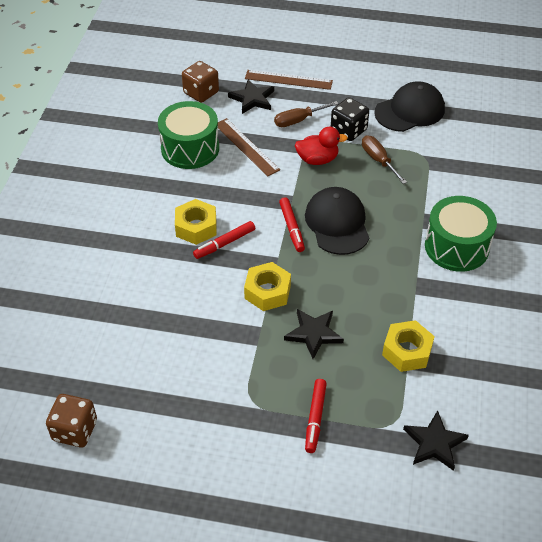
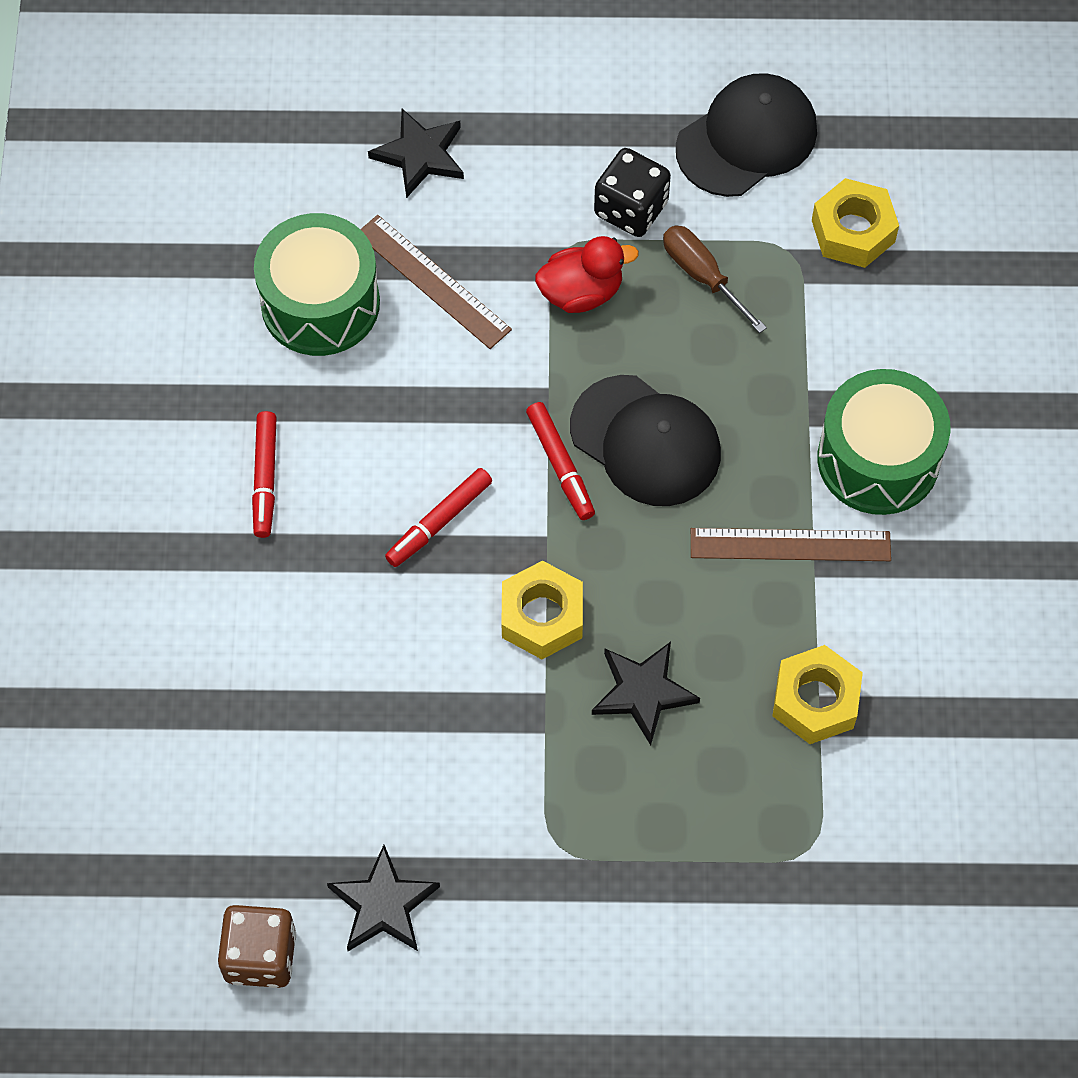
camera: 10 degrees left, 15 degrees up
yellow nut [175,199,217,245] -> yellow nut moved to [812,178,899,268]
brown dice [182,61,219,103] -> none
brown ruler [245,70,333,90] -> brown ruler moved to [691,528,891,561]
brown screwdriver [274,101,339,127] -> none
black cap [305,187,369,255] -> black cap turned 150 degrees clockwise [570,375,721,506]
red marker [305,379,327,453] -> red marker moved to [252,411,277,538]
black star [403,410,469,471] -> black star moved to [327,845,440,951]

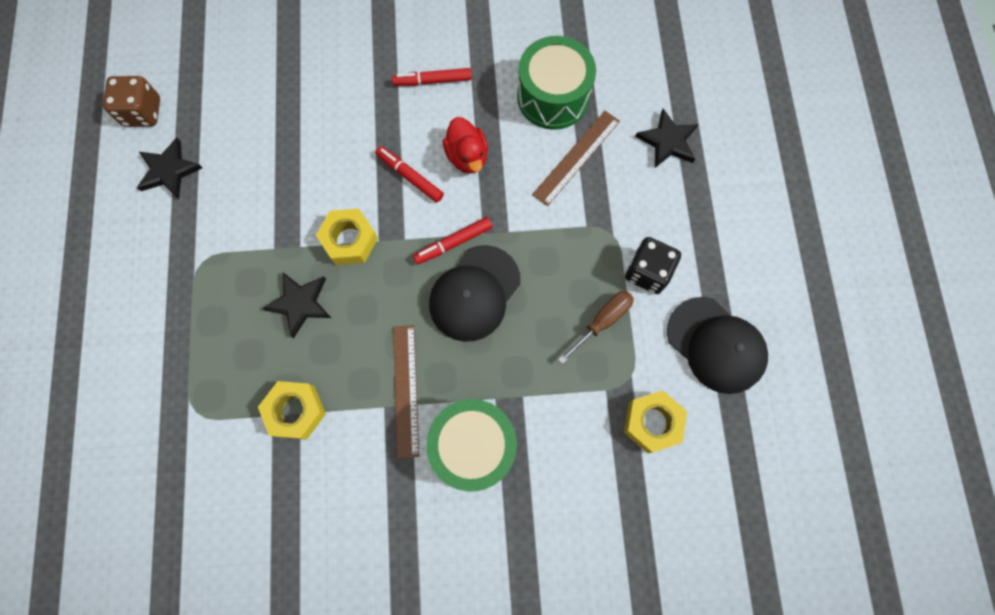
camera: 85 degrees right, 10 degrees up
red duck [535,236,639,313] -> red duck moved to [443,117,488,174]

